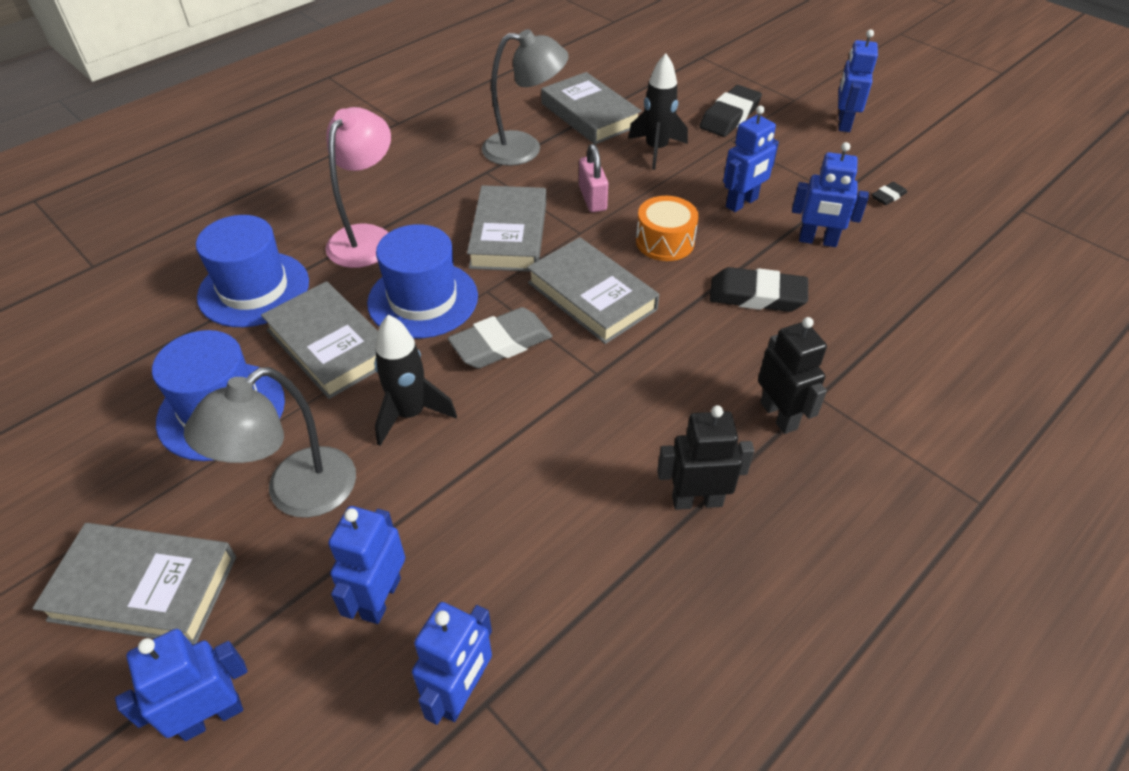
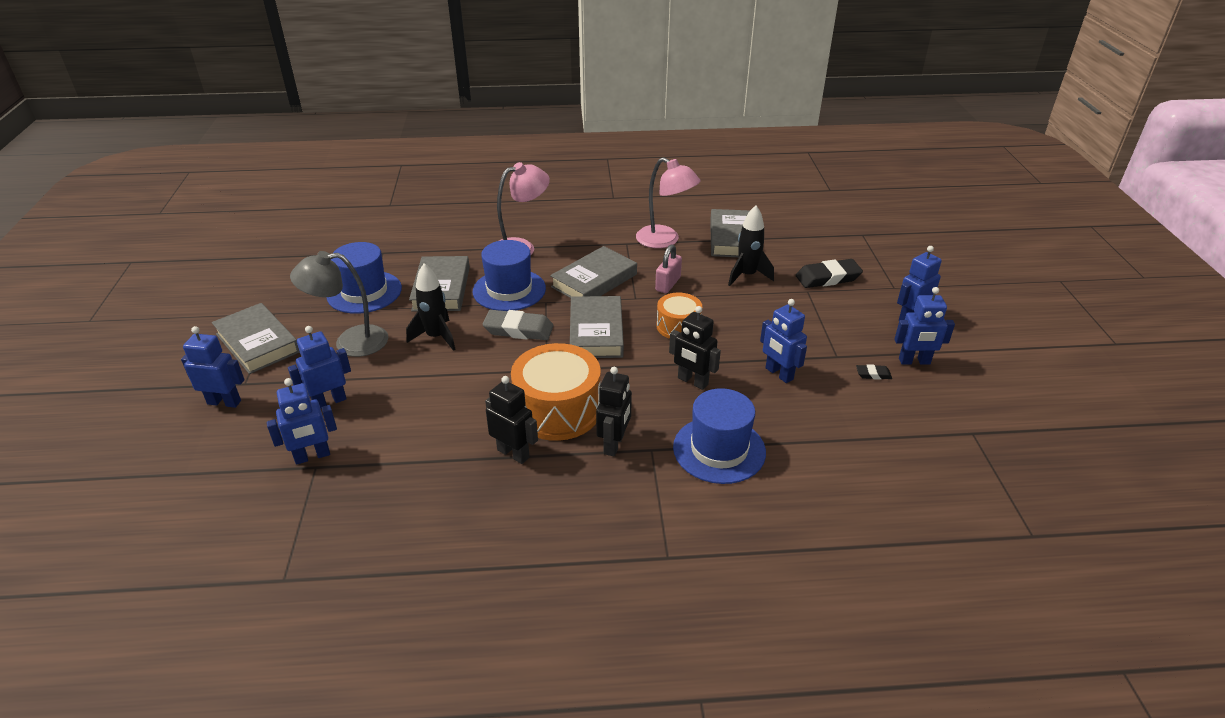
camera: 40 degrees right, 10 degrees down
blue hat [196,215,309,327] -> blue hat moved to [673,388,766,484]
grey lamp [482,29,569,166] -> pink lamp [636,157,701,248]
black eraser [710,267,808,312] -> black robot [669,306,721,390]
blue robot [723,105,779,212] -> blue robot moved to [894,287,955,365]
none -> orange drum [511,343,601,441]

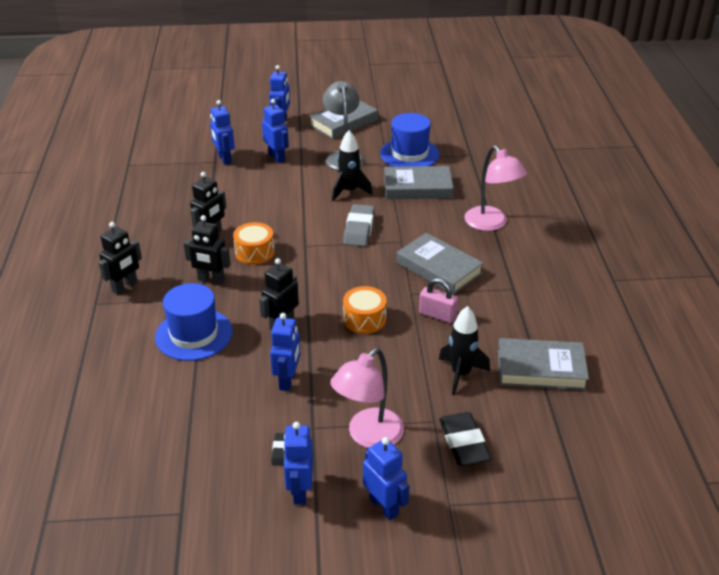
camera: 90 degrees right, 0 degrees up
blue hat [473,240,546,311] -> none
orange drum [511,343,601,441] -> orange drum [233,222,275,265], size x0.58
grey book [570,296,624,358] -> none
pink lamp [636,157,701,248] -> pink lamp moved to [330,348,404,448]
blue robot [760,299,807,383] -> blue robot turned 135 degrees clockwise [270,313,300,391]
none -> black robot [99,222,142,295]

